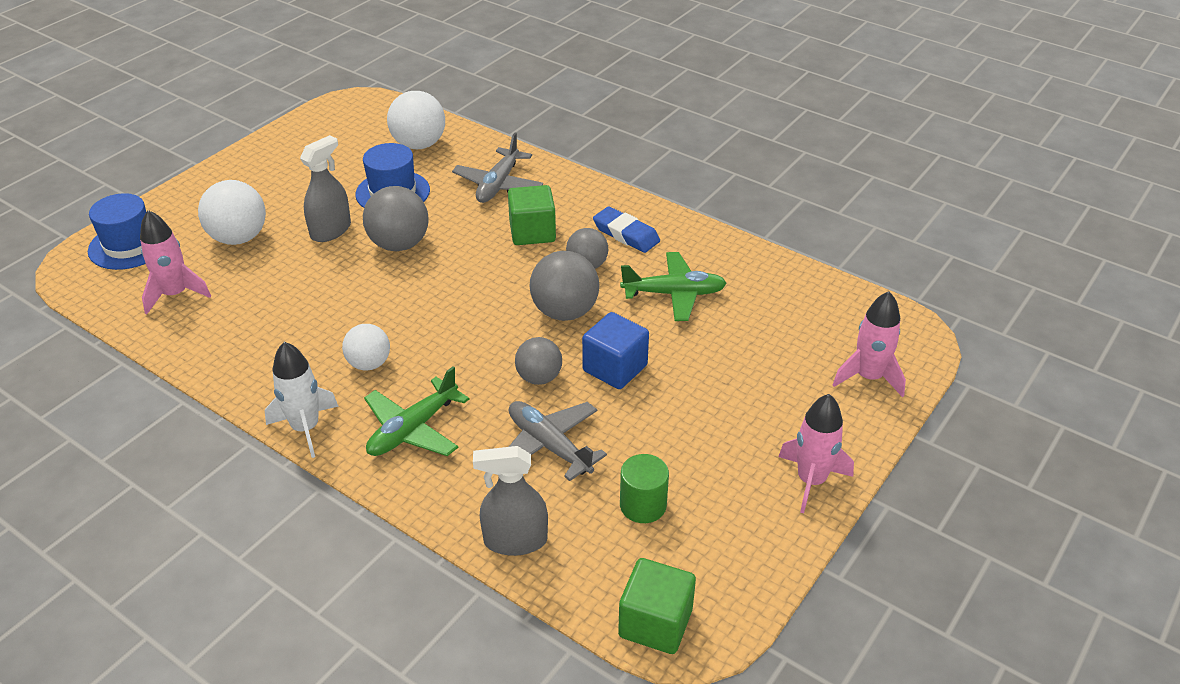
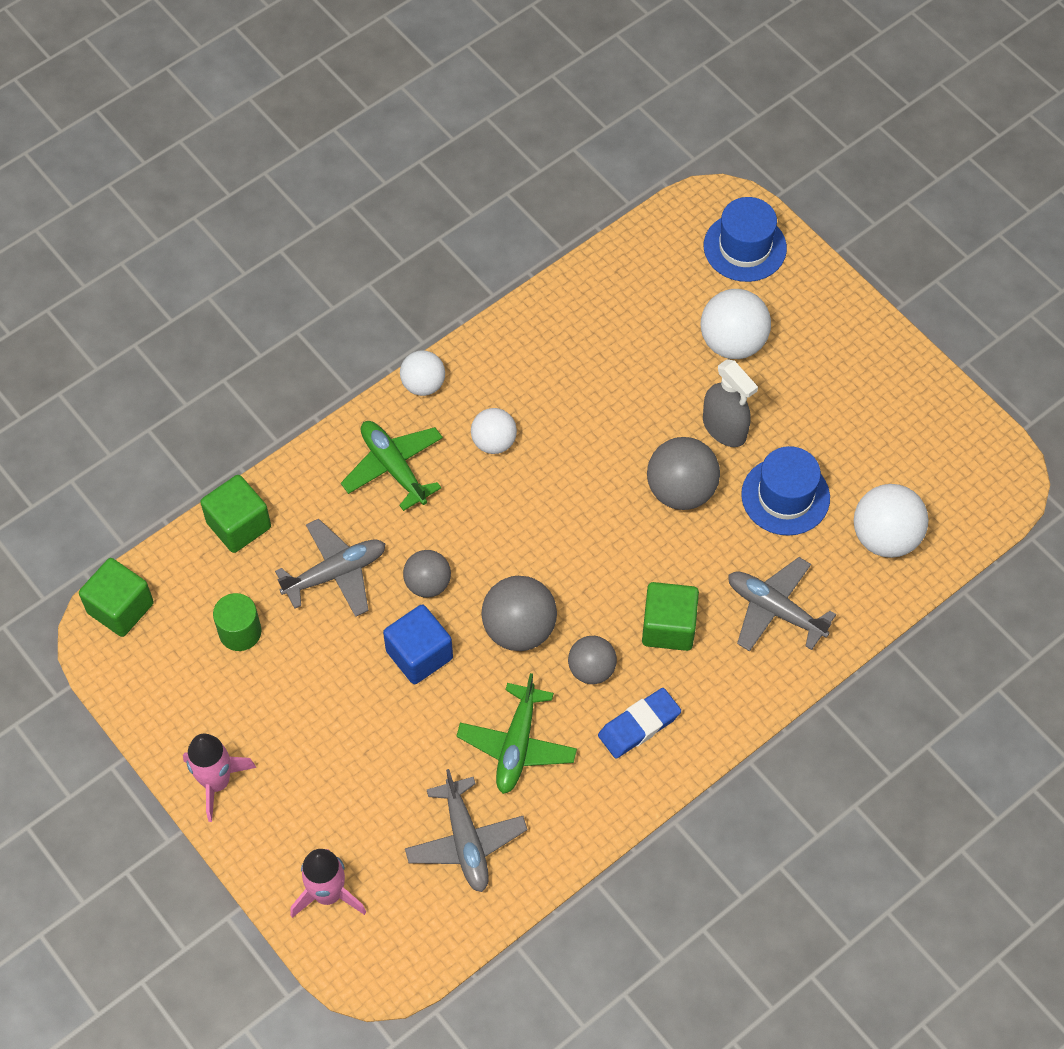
camera: 105 degrees right, 20 degrees up
pink rocket [140,210,211,314] -> none
white rocket [265,342,339,458] -> white ball [400,350,445,396]
grey spray bottle [473,446,548,556] -> green cube [200,475,271,553]
none -> grey plane [405,769,528,892]

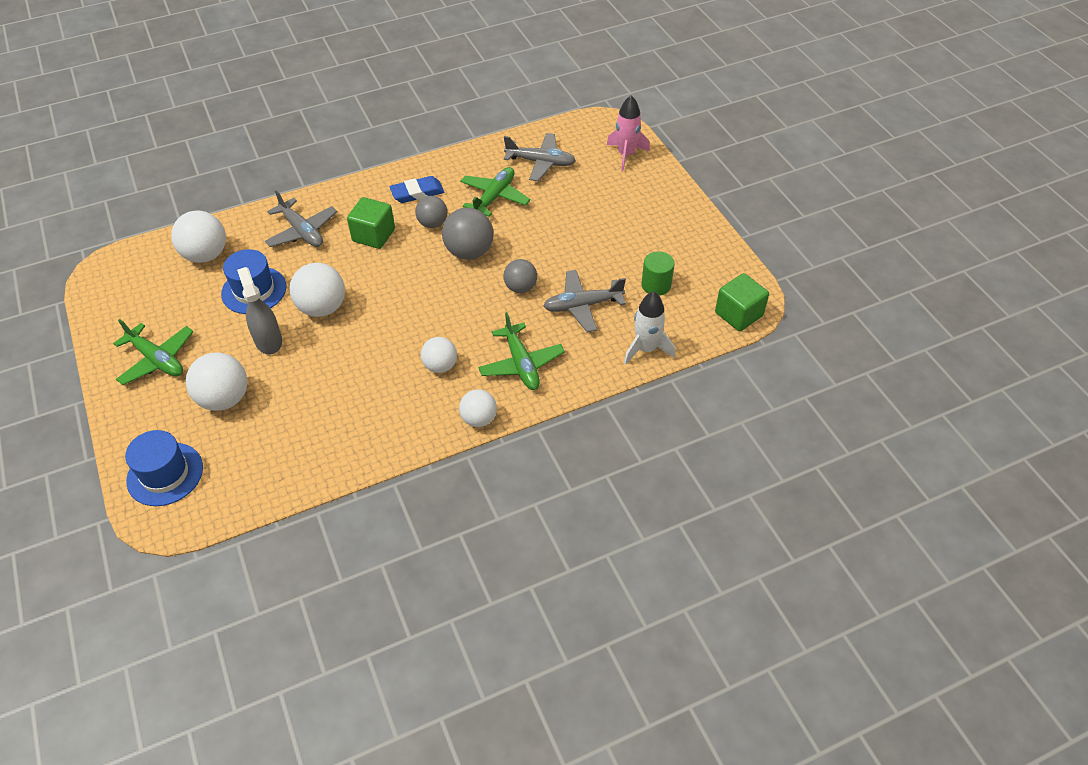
camera: 165 degrees left, 10 degrees down
pink rocket [183,733,256,822] -> none
green cube [200,475,271,553] -> white rocket [624,291,675,365]
blue cube [383,604,453,684] -> none
grey plane [405,769,528,892] -> grey plane turned 105 degrees clockwise [504,133,576,181]
grey ball [647,437,720,510] -> white ball [289,263,345,317]
none -> green plane [113,319,194,385]

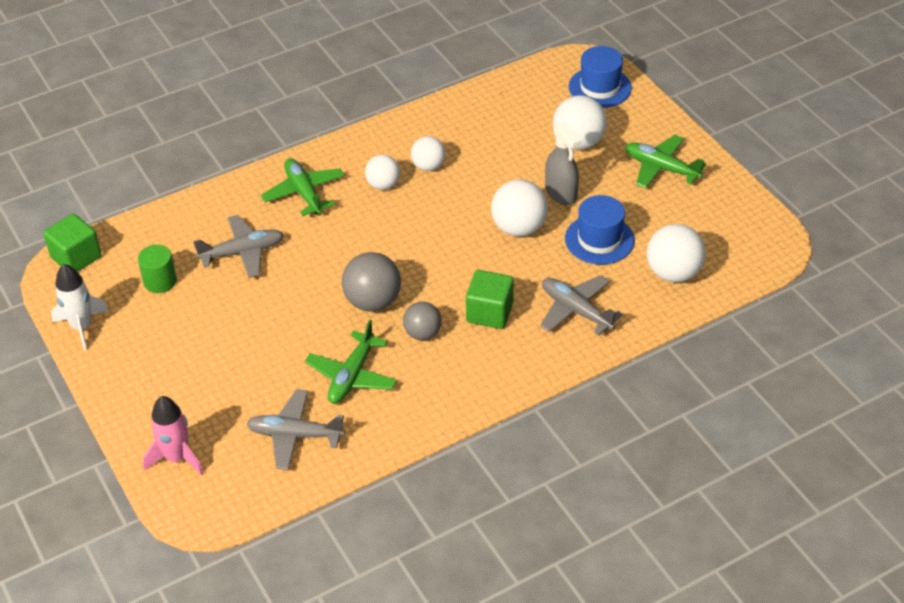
camera: 175 degrees right, 5 degrees down
blue eraser [389,176,444,203] -> none
white ball [459,389,497,427] -> white ball moved to [411,136,446,171]
grey ball [503,259,537,293] -> none
white rocket [624,291,675,365] -> white rocket moved to [51,264,109,351]

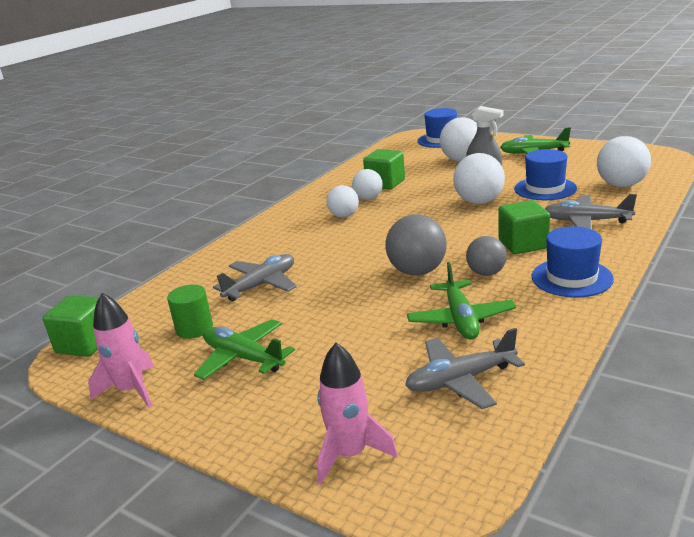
camera: 25 degrees left, 20 degrees down
white rocket [51,264,109,351] -> pink rocket [88,293,154,408]
green plane [261,158,345,216] -> green plane moved to [194,319,295,380]
none -> green cube [363,149,405,190]
none -> blue hat [532,226,614,297]

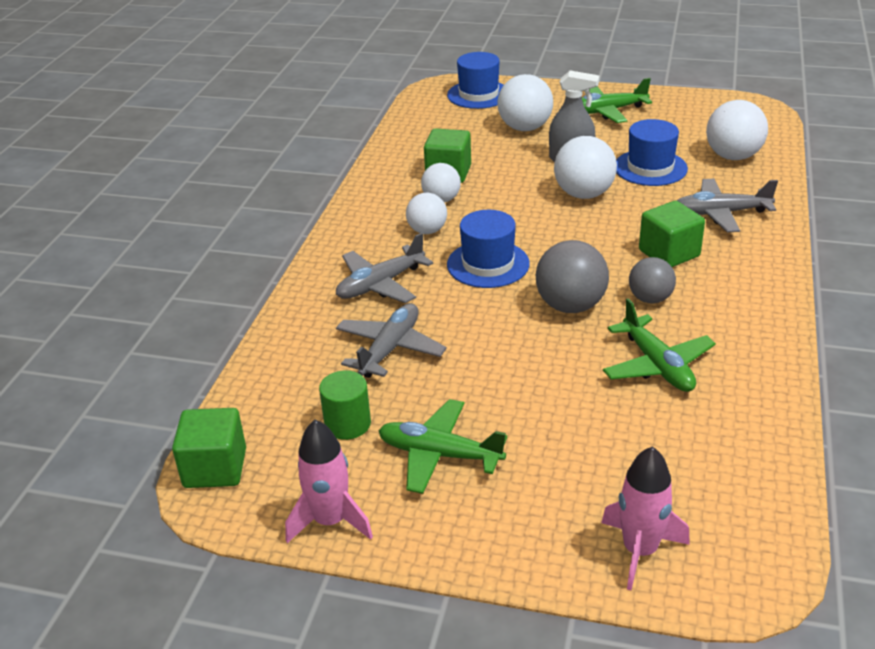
camera: 20 degrees left, 10 degrees up
grey plane [405,328,525,409] -> grey plane moved to [336,233,433,303]
blue hat [532,226,614,297] -> blue hat moved to [447,210,530,288]

